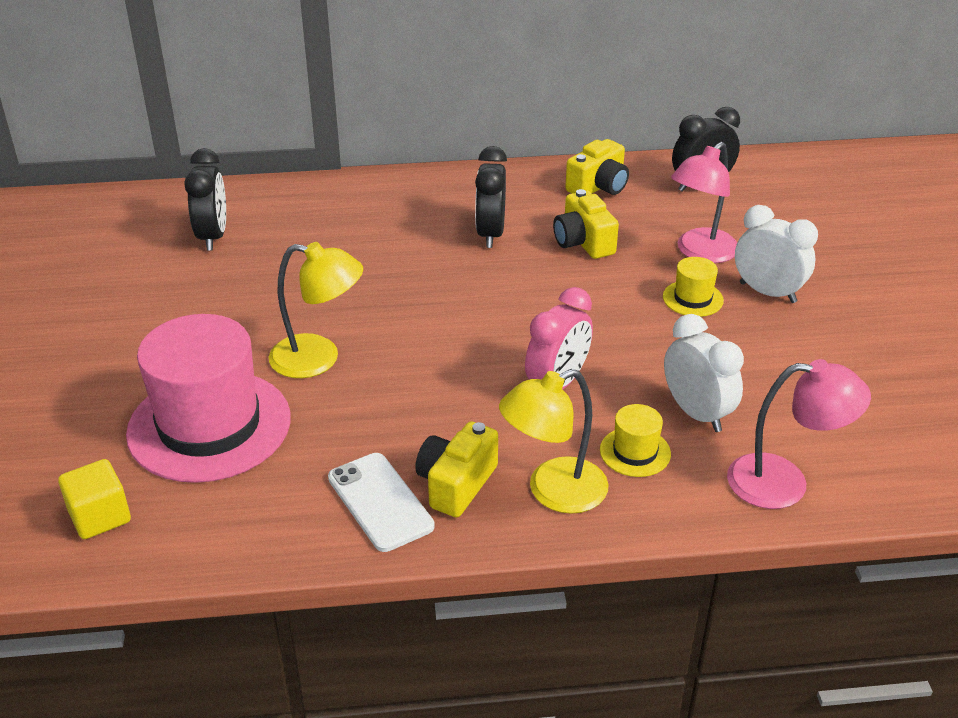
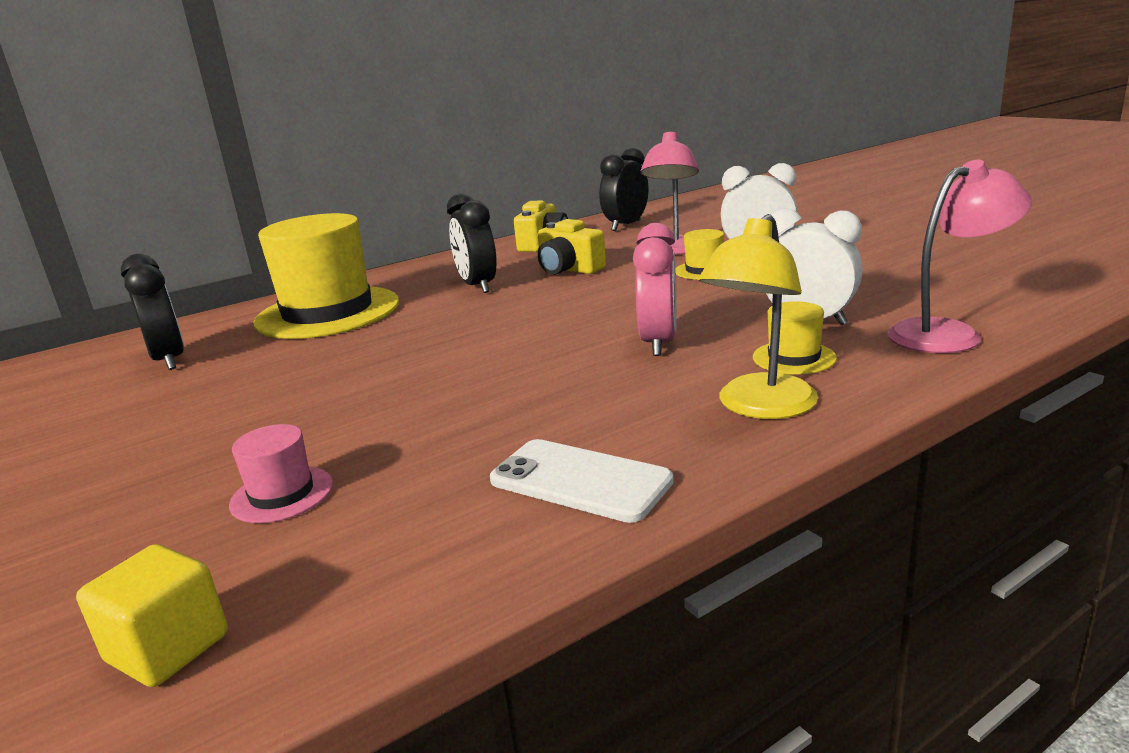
camera: 25 degrees left, 15 degrees down
pink hat [126,314,291,483] -> pink hat [229,424,333,523], size x0.43
yellow lamp [269,242,363,378] -> none
yellow camera [415,422,498,517] -> none
none -> yellow hat [253,213,399,339]

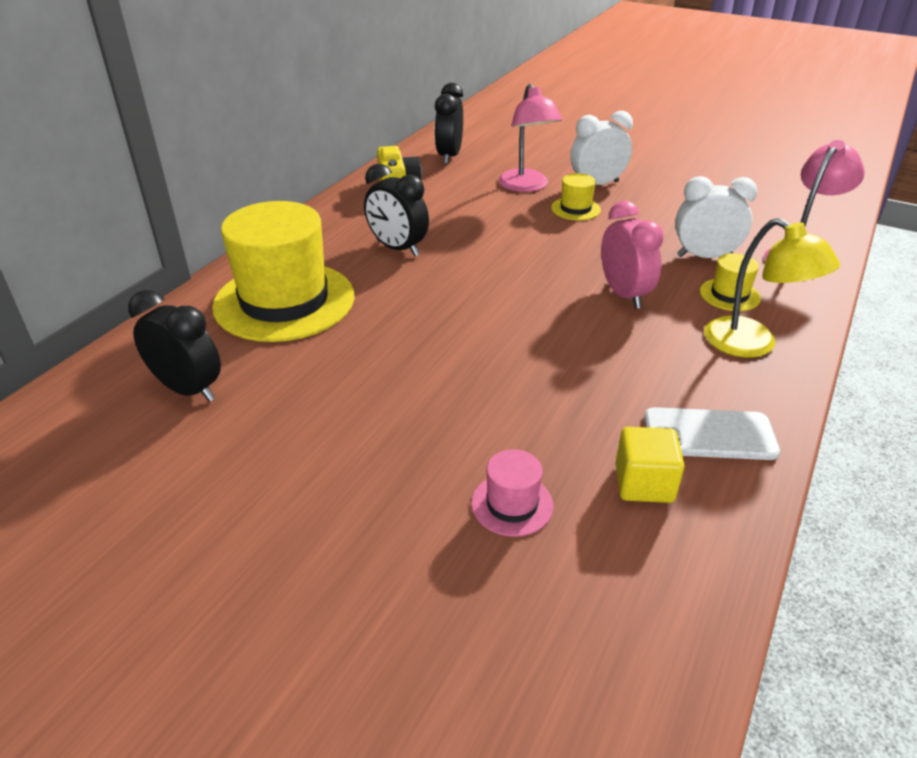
camera: 30 degrees left, 15 degrees up
yellow cube [76,544,228,687] -> yellow cube moved to [616,427,685,503]
yellow camera [538,219,606,275] -> none
yellow lamp [698,214,818,419] -> yellow lamp turned 45 degrees counterclockwise [704,218,840,358]

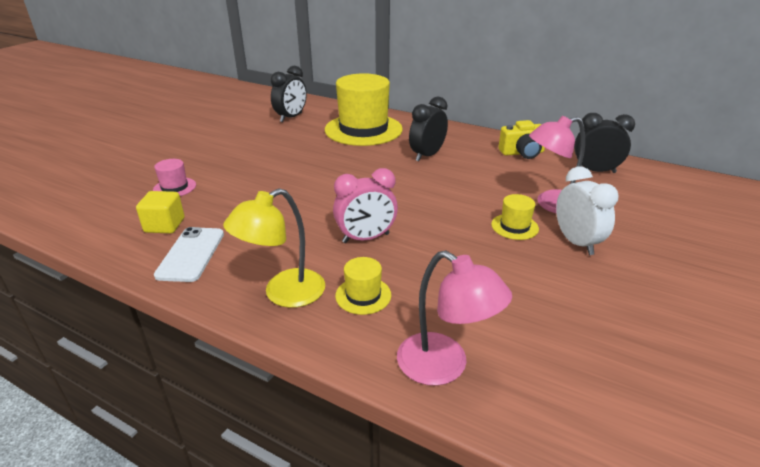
camera: 90 degrees right, 5 degrees down
white clock [675,176,757,258] -> none

